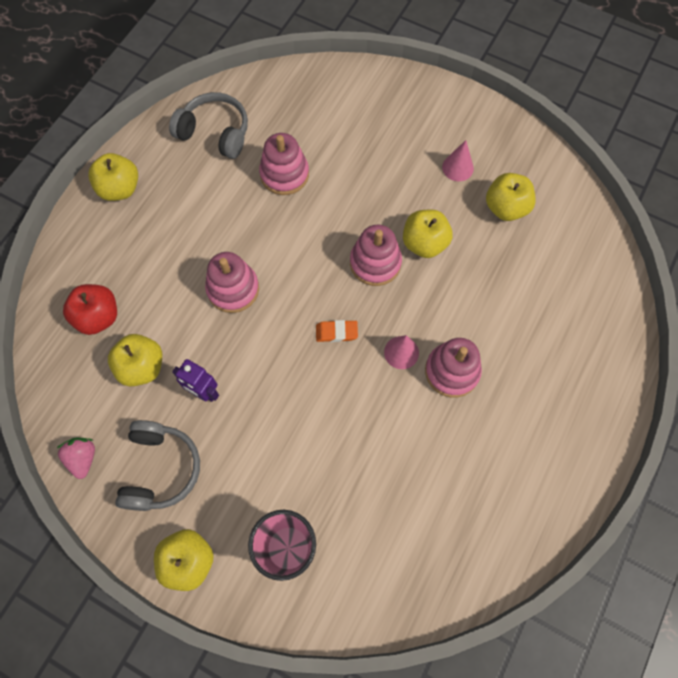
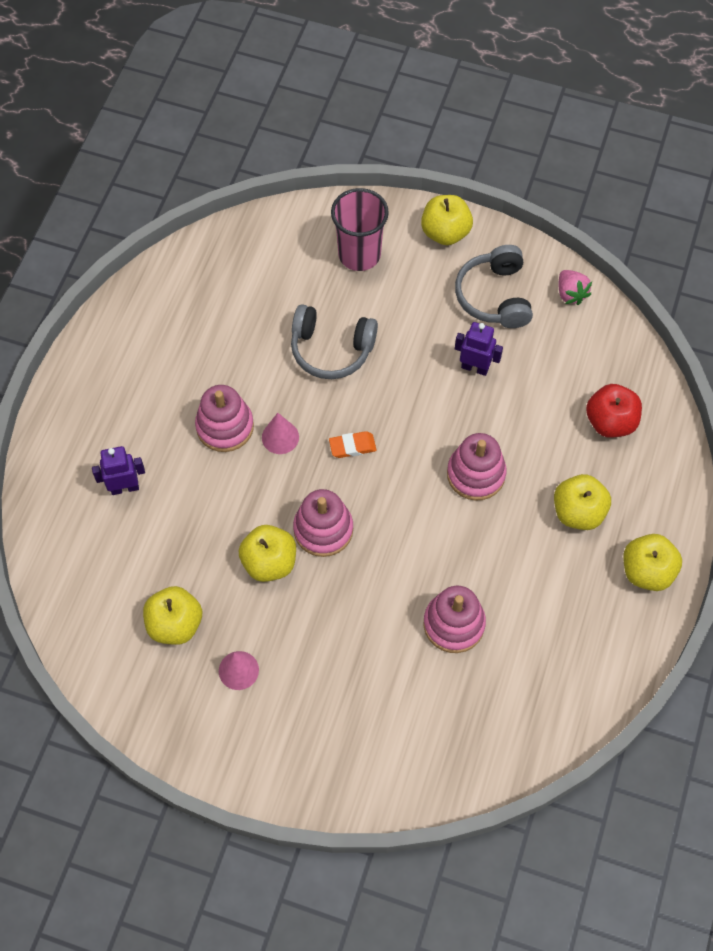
camera: 170 degrees right, 5 degrees down
yellow apple [108,334,162,387] -> yellow apple moved to [554,474,611,530]
grey headphones [169,92,248,159] -> grey headphones moved to [291,304,378,379]
none -> purple robot [92,446,145,495]

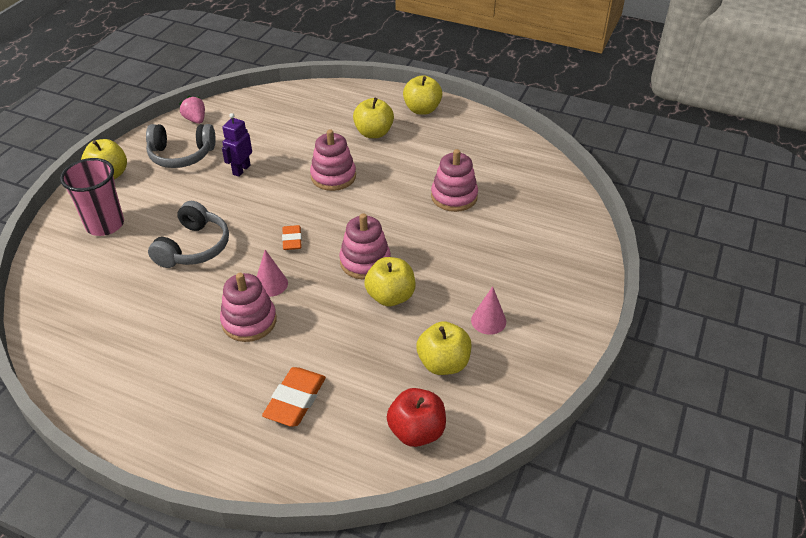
camera: 85 degrees left, 20 degrees down
purple robot [92,446,145,495] -> orange eraser [262,367,326,427]
pink strawberry [559,270,592,305] -> pink strawberry turned 105 degrees counterclockwise [179,96,205,124]
red apple [586,384,642,438] -> red apple moved to [387,388,446,447]

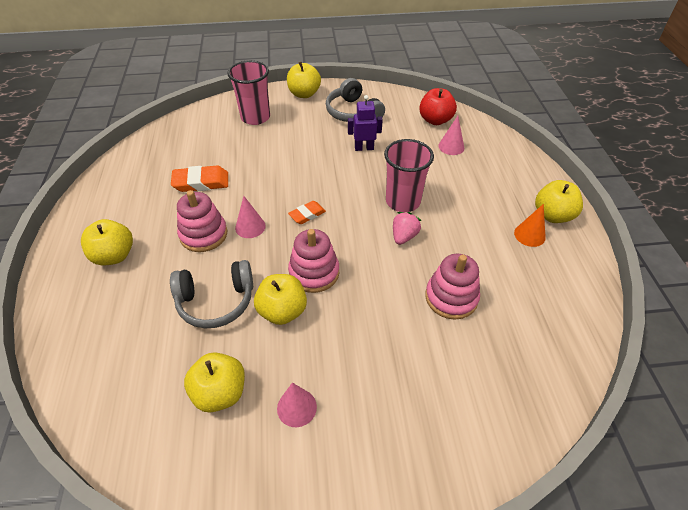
camera: 60 degrees right, 5 degrees up
grey headphones [148,201,229,268] -> grey headphones moved to [170,260,253,328]
pink strawberry [179,96,205,124] -> pink strawberry moved to [393,212,422,245]
orange eraser [262,367,326,427] -> orange eraser moved to [171,166,228,192]
pink stacking toy [310,129,356,191] -> pink cup [384,139,434,212]
yellow apple [353,98,394,138] -> yellow apple moved to [81,219,133,266]
red apple [387,388,446,447] -> red apple moved to [419,88,457,125]
none -> pink cone [438,116,464,155]
none -> orange cone [514,204,546,247]

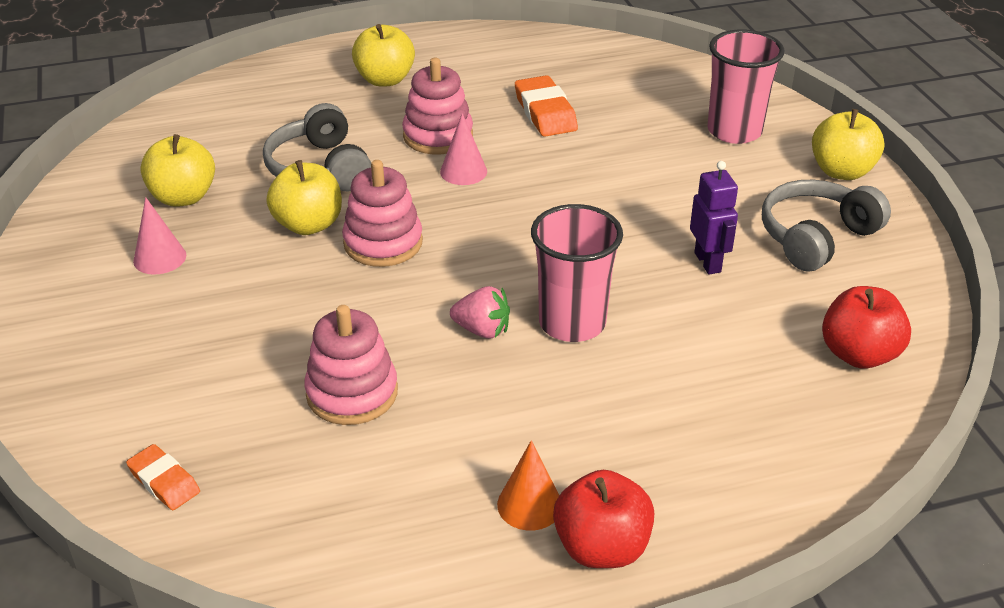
camera: 80 degrees right, 10 degrees down
orange eraser [288,201,326,224] -> orange eraser moved to [126,444,200,510]
pink cone [438,116,464,155] -> none
yellow apple [535,180,583,223] -> red apple [553,470,654,568]

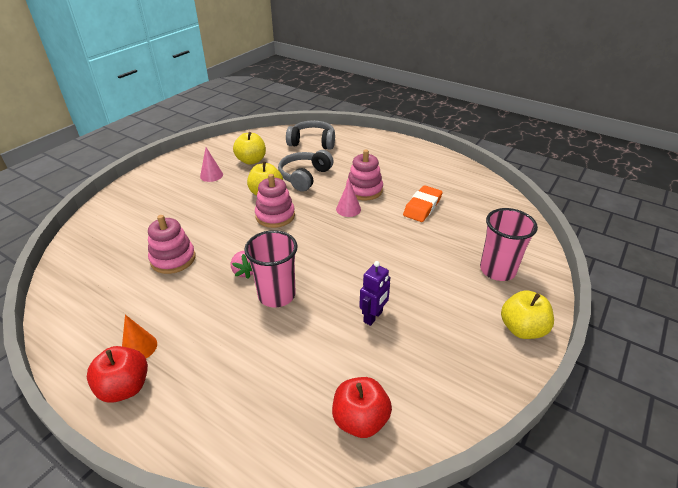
camera: 50 degrees right, 0 degrees up
orange eraser [126,444,200,510] -> none
yellow apple [352,24,415,87] -> none
grey headphones [762,180,891,271] -> grey headphones moved to [286,120,335,150]

